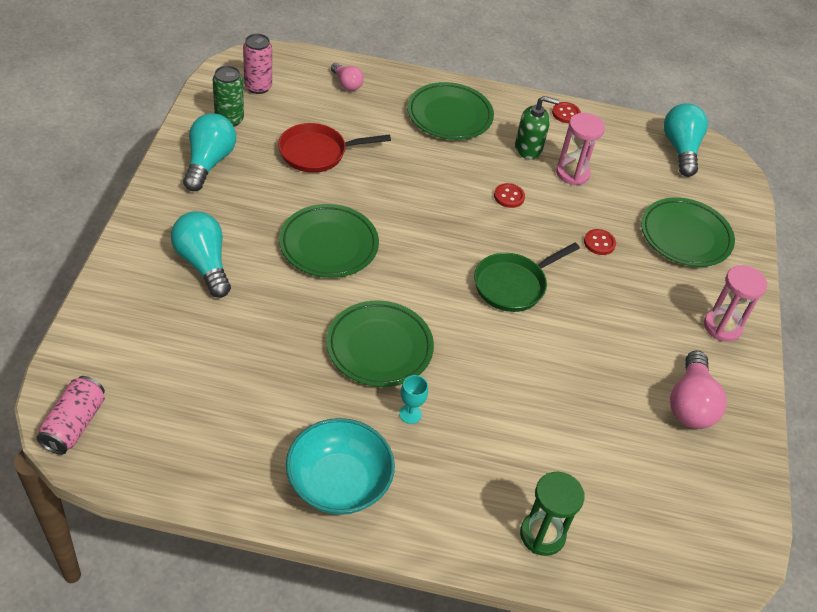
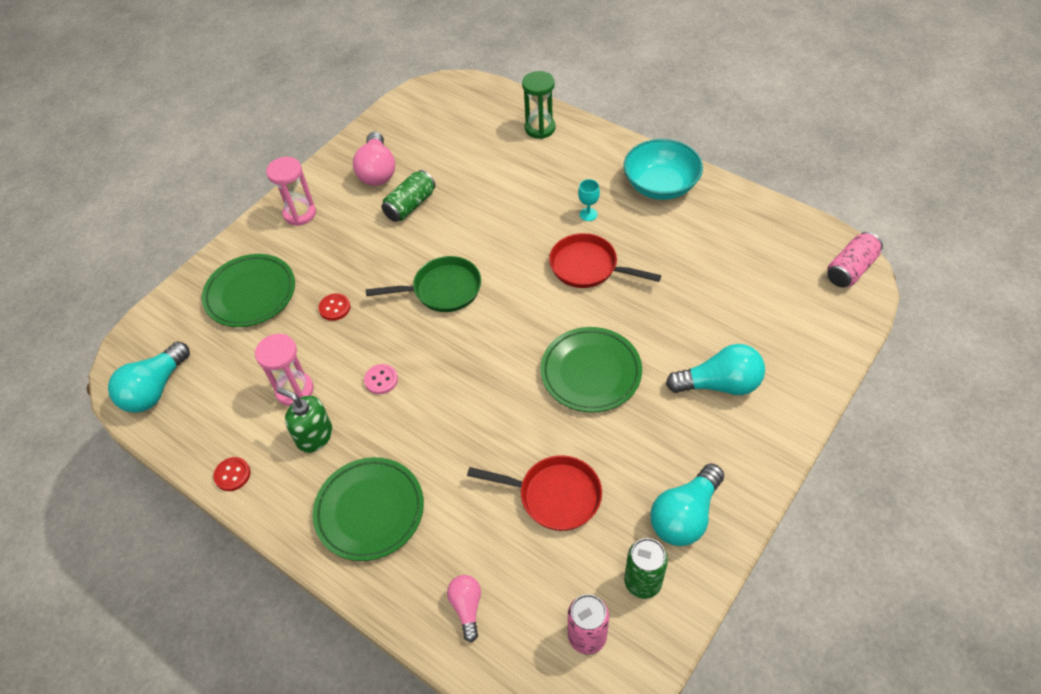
camera: 145 degrees left, 5 degrees up
turquoise light bulb [171,211,231,298] -> turquoise light bulb turned 90 degrees counterclockwise [666,344,765,395]
green plate [326,300,434,387] -> red pan [549,233,661,288]
red button [494,183,525,208] -> pink button [364,364,398,394]
pink light bulb [670,350,726,429] -> pink light bulb turned 135 degrees clockwise [353,132,395,186]
none -> green can [381,170,436,222]

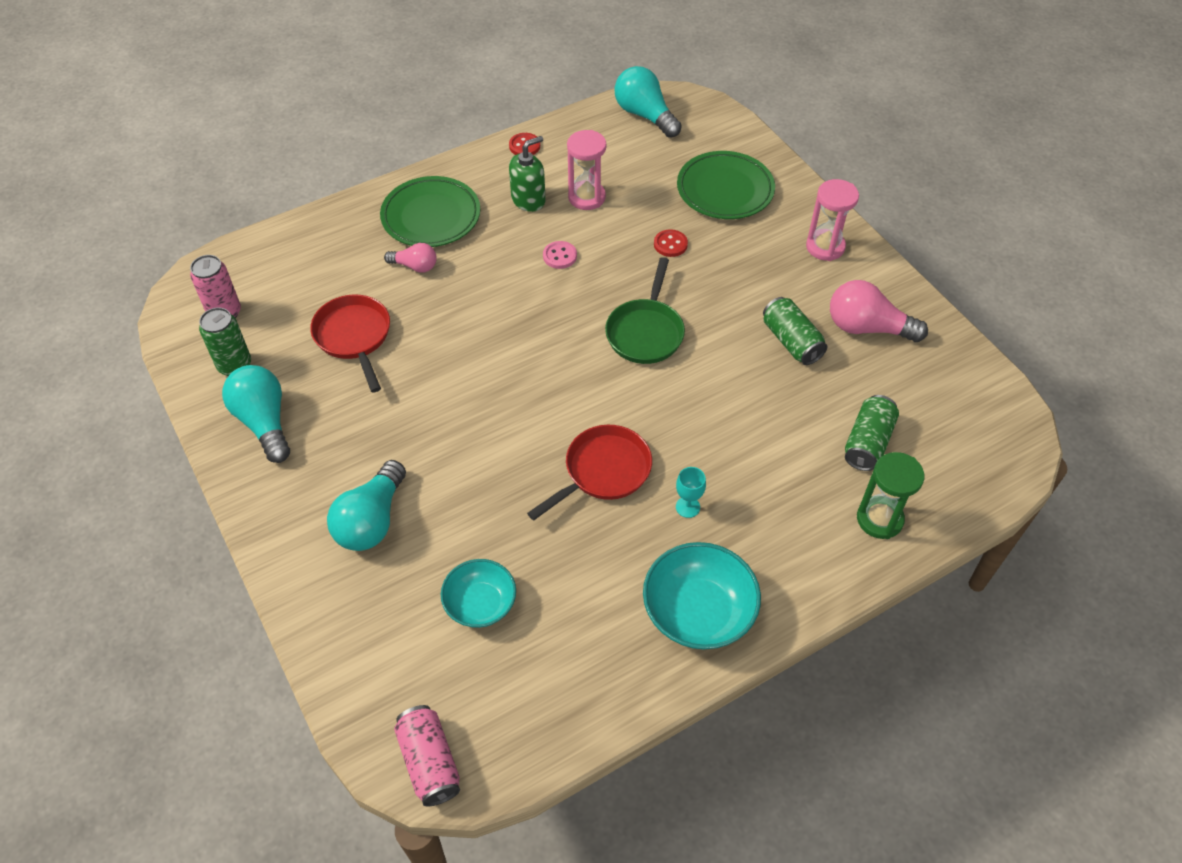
camera: 110 degrees right, 0 degrees up
pink light bulb [447,575,481,642] -> pink light bulb moved to [384,243,437,273]
red pan [467,455,602,531] -> red pan turned 120 degrees clockwise [310,294,390,392]
green plate [540,327,642,412] -> none
none -> turquoise bowl [441,559,516,628]
none -> green can [845,395,899,471]

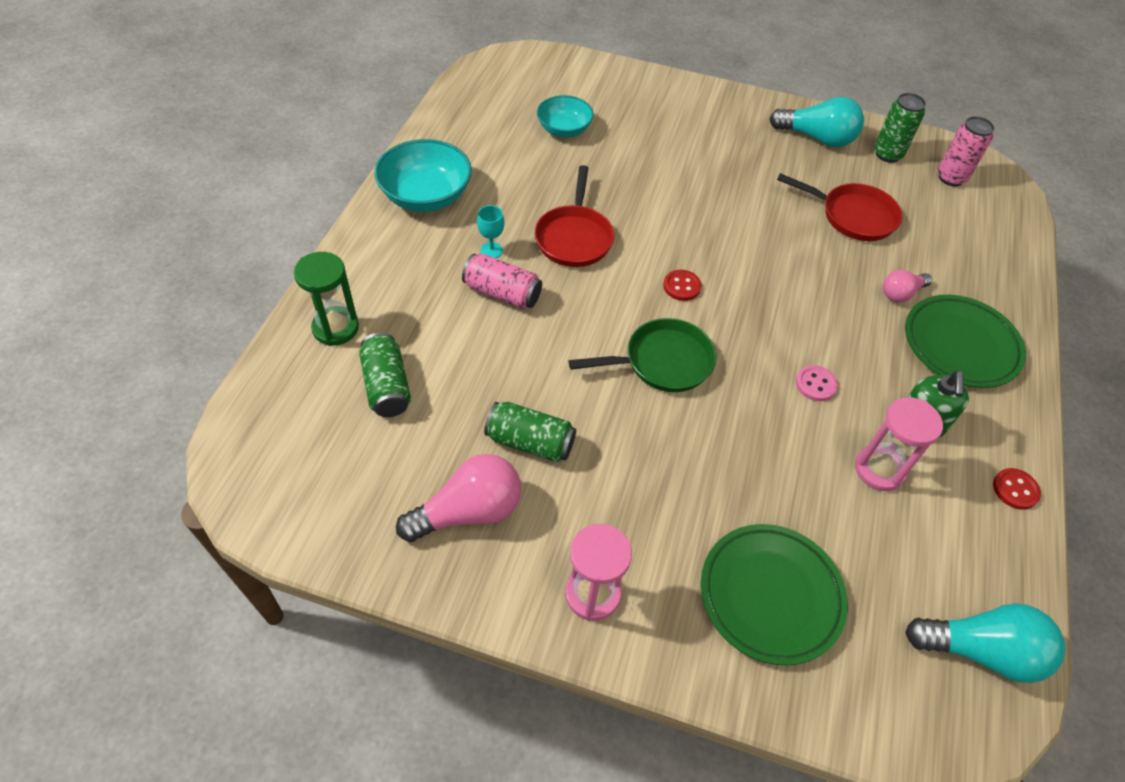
camera: 135 degrees right, 0 degrees up
turquoise light bulb [327,460,406,551] -> none
pink can [394,705,460,807] -> pink can moved to [462,253,542,309]
green pan [605,257,685,364] -> green pan turned 105 degrees clockwise [569,318,716,392]
red button [654,229,688,257] -> red button moved to [663,270,702,301]

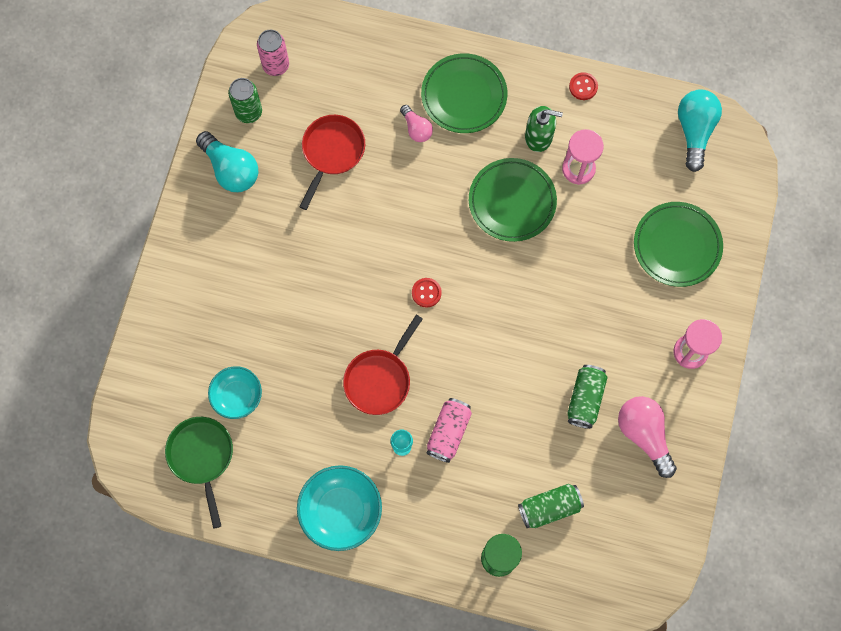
camera: 90 degrees left, 20 degrees up
red pan [535,165,614,267] -> red pan turned 120 degrees clockwise [343,315,423,415]
green pan [569,318,716,392] -> green pan moved to [165,417,233,529]
turquoise light bulb [769,97,864,147] -> turquoise light bulb turned 120 degrees clockwise [196,131,258,192]
pink button [796,365,838,401] -> green plate [469,158,557,242]

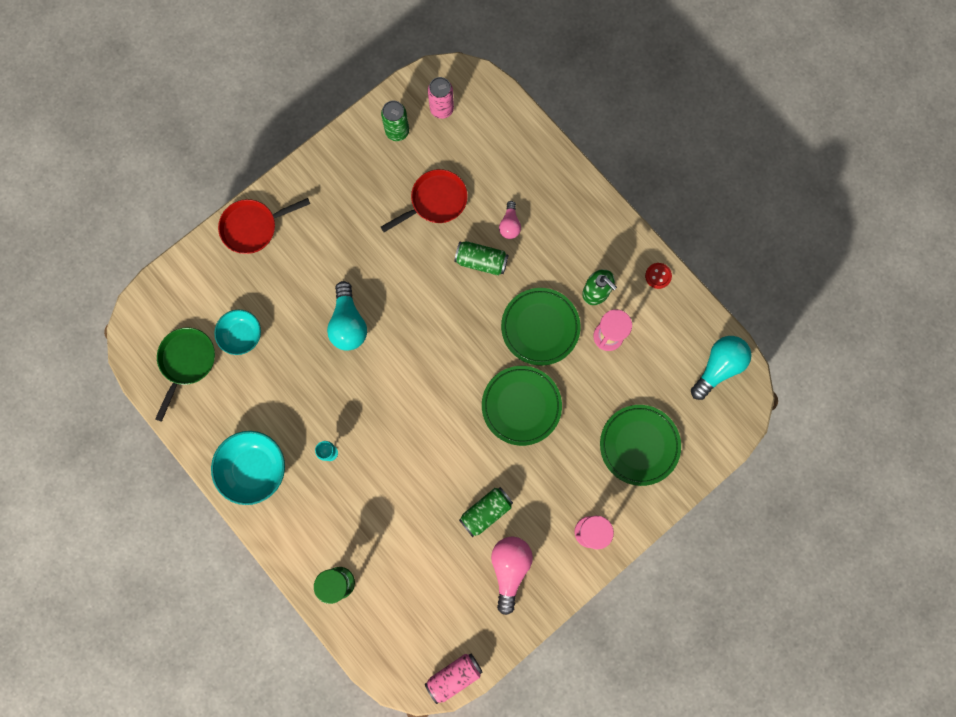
camera: 35 degrees right, 5 degrees up
turquoise light bulb [196,131,258,192] -> turquoise light bulb moved to [327,281,367,351]
red pan [343,315,423,415] -> red pan moved to [218,198,310,254]
red button [412,278,442,307] -> none
green plate [421,53,507,133] -> green plate moved to [482,366,562,446]
pink can [427,398,472,463] -> pink can moved to [425,654,482,704]
green can [518,484,584,529] -> green can moved to [454,241,508,276]

